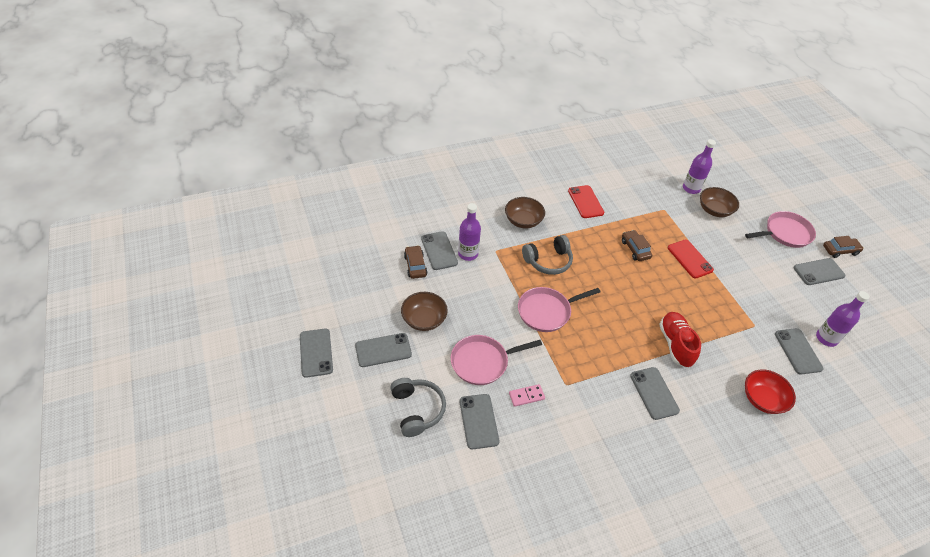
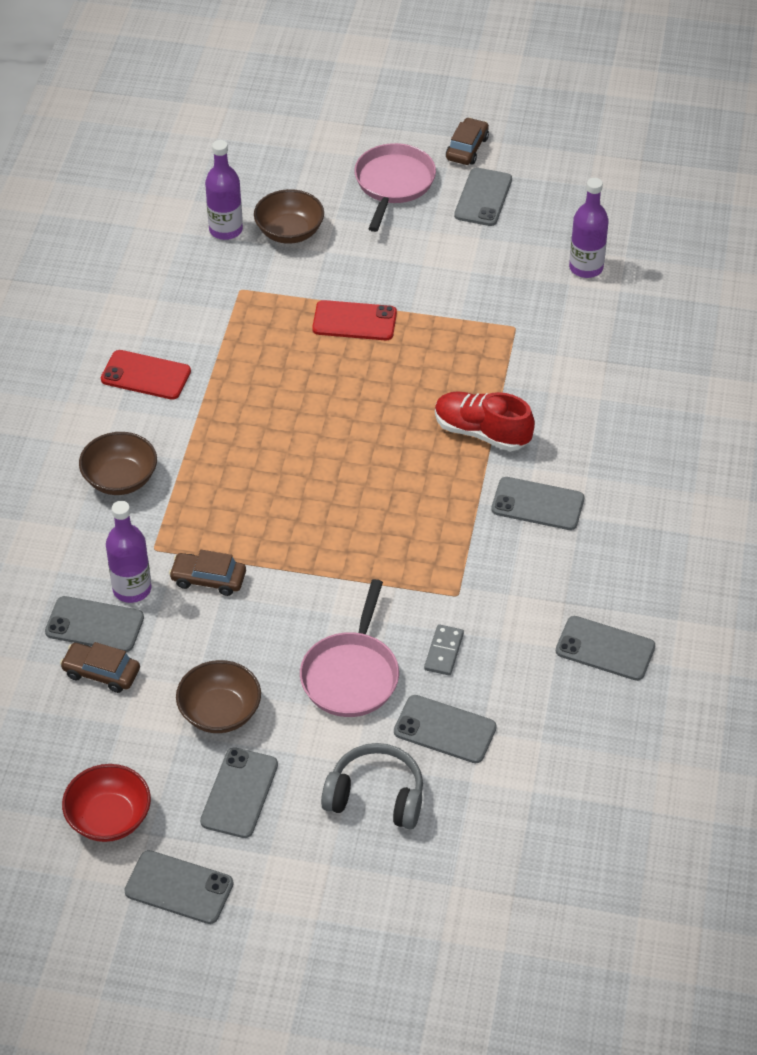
camera: 55 degrees left, 0 degrees up
pink domino [509,384,545,407] -> grey domino [424,624,464,676]
pink pan [518,287,601,332] -> none
grey headphones [522,235,573,275] -> none
brown car [622,230,652,261] -> brown car moved to [169,550,246,596]
red bowl [745,369,796,414] -> red bowl moved to [62,764,151,842]
grey phone [775,328,823,375] -> grey phone moved to [556,616,655,681]

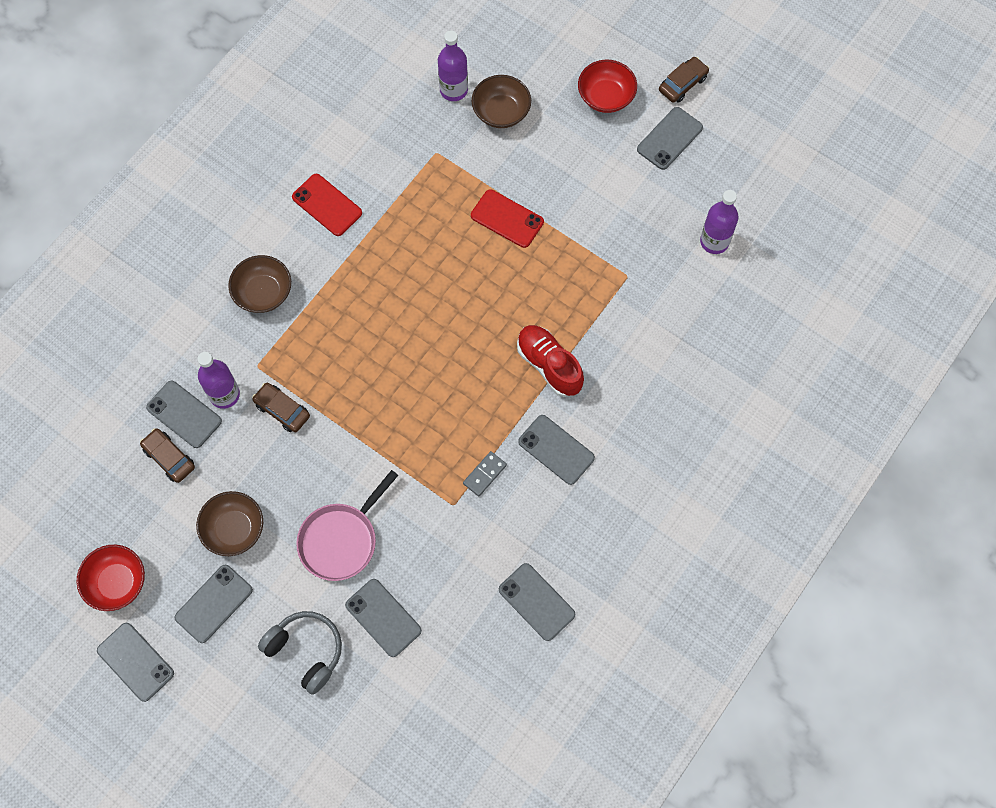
camera: 25 degrees right, 20 degrees up
pink pan [355,143,436,232] -> red bowl [578,60,637,113]
grey domino [424,624,464,676] -> grey domino moved to [463,451,507,496]

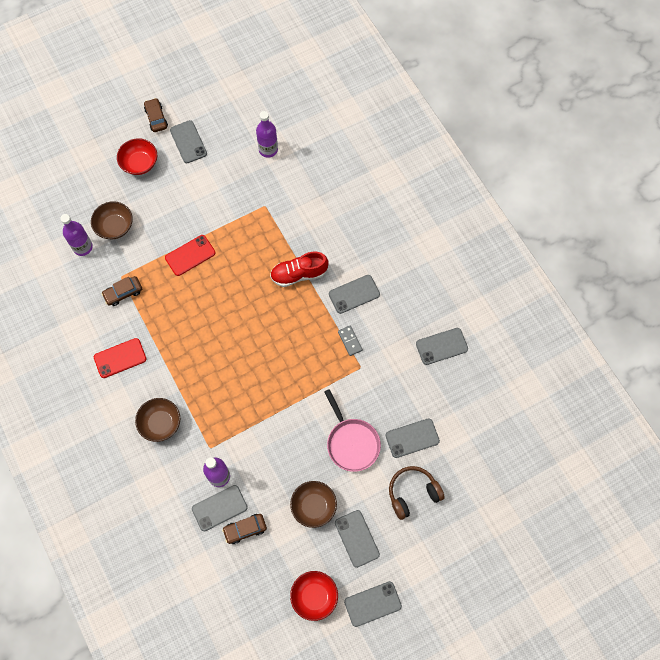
camera: 65 degrees left, 0 degrees up
brown car [252,383,310,432] -> brown car moved to [102,276,142,306]
grey headphones [258,611,342,695] -> brown headphones [389,466,445,520]

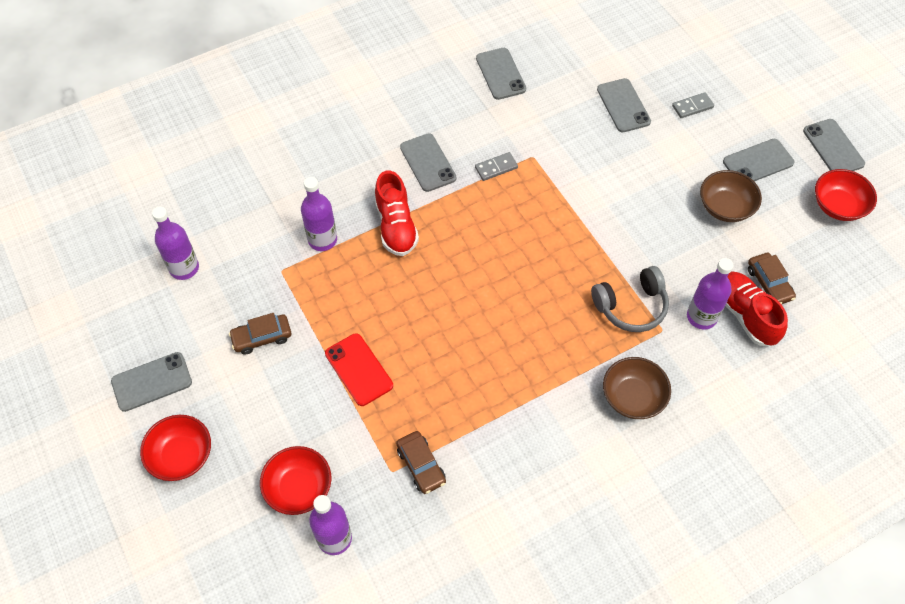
camera: 90 degrees left, 10 degrees down
brown bowl [91,201,133,240] -> red bowl [260,446,331,515]
red phone [94,338,146,378] -> none
brown car [144,98,168,132] -> brown car moved to [229,313,291,354]
grey phone [192,485,248,531] -> red shoe [725,271,788,346]
pink pan [324,389,381,472] -> none
brown headphones [389,466,445,520] -> grey domino [672,92,714,118]
none -> purple bottle [301,177,337,251]
none -> grey headphones [591,266,669,332]

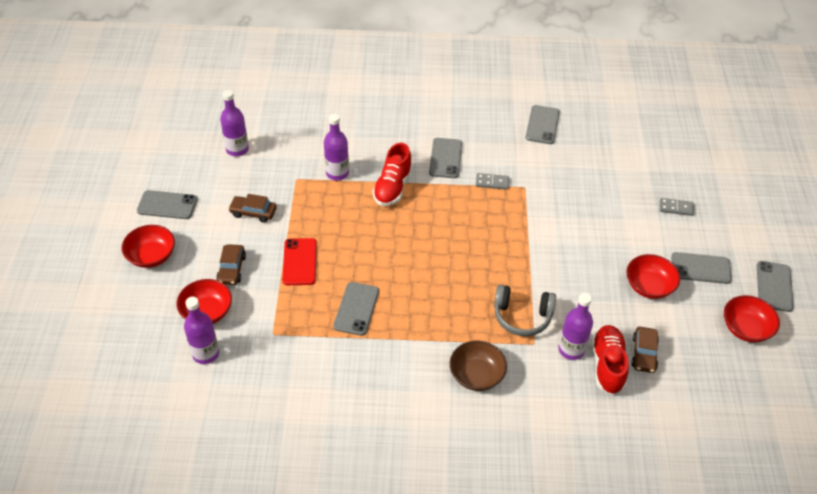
camera: 30 degrees right, 10 degrees down
brown car [396,431,446,494] -> brown car moved to [216,244,246,285]
grey phone [597,78,651,133] -> grey phone moved to [333,282,379,336]
brown bowl [700,170,762,222] -> red bowl [626,254,680,299]

